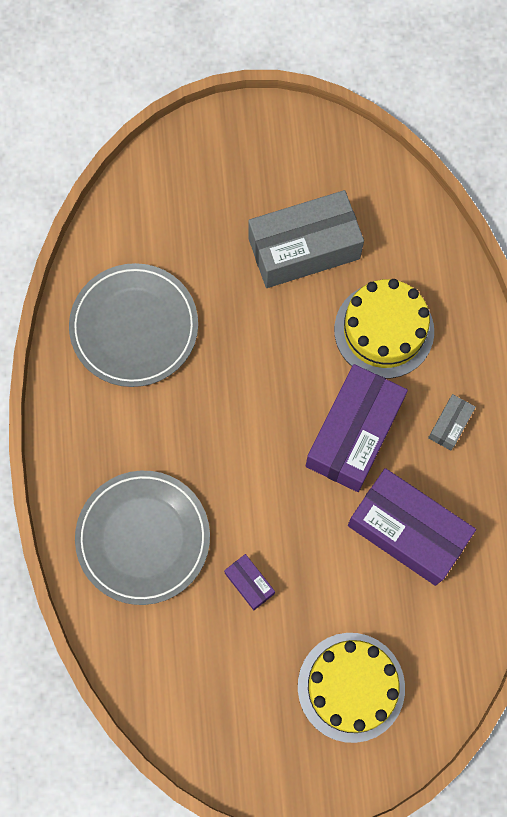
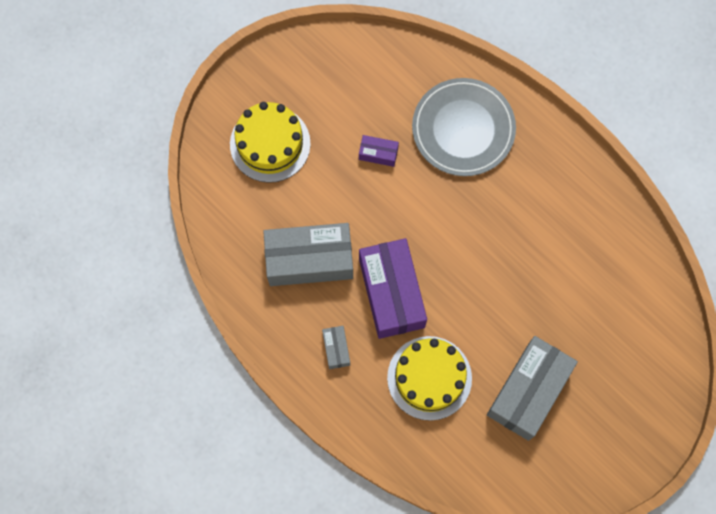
camera: 140 degrees right, 0 degrees up
grey plate [69,263,198,387] -> none
purple box [348,468,476,586] -> grey box [263,223,353,286]

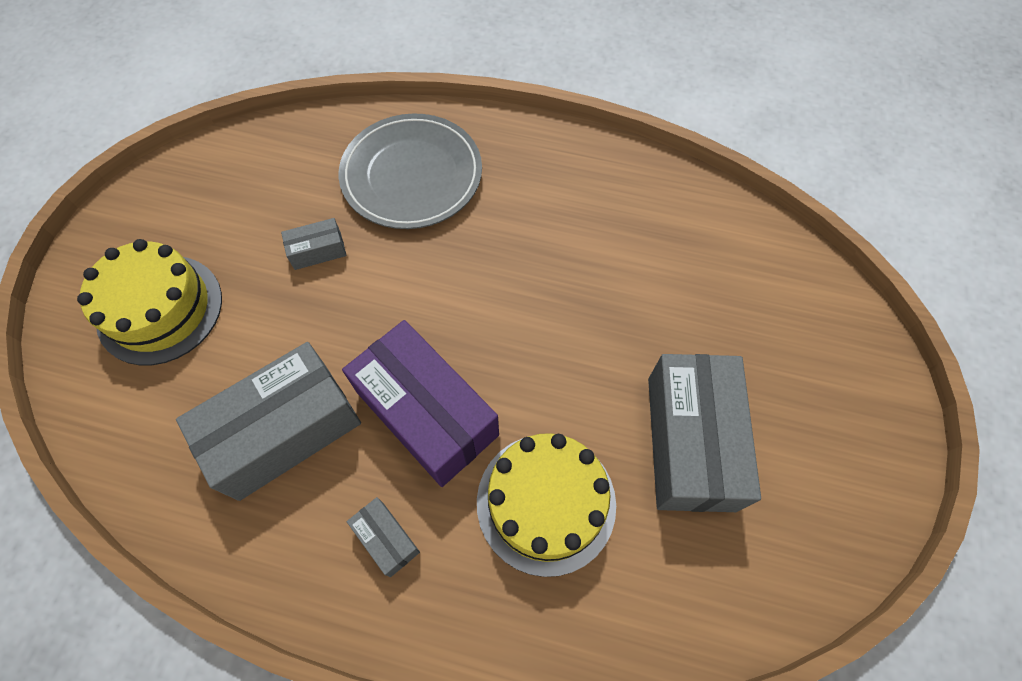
camera: 30 degrees left, 10 degrees down
purple box [359,135,399,167] -> grey box [281,218,347,270]

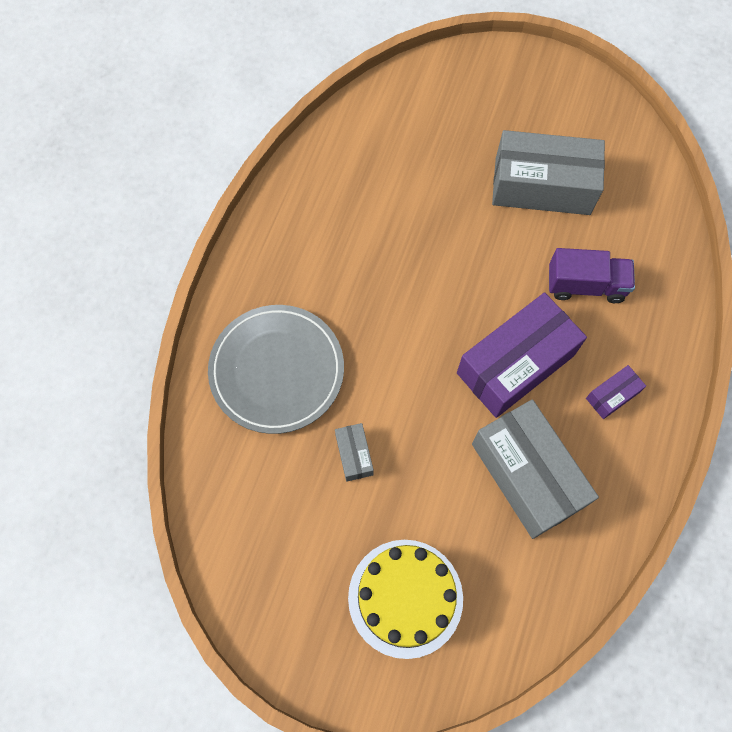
camera: 85 degrees left, 5 degrees up
grey box [347,497,420,577] -> purple box [586,365,646,419]
yellow cake [477,433,616,577] -> purple truck [549,248,635,303]

